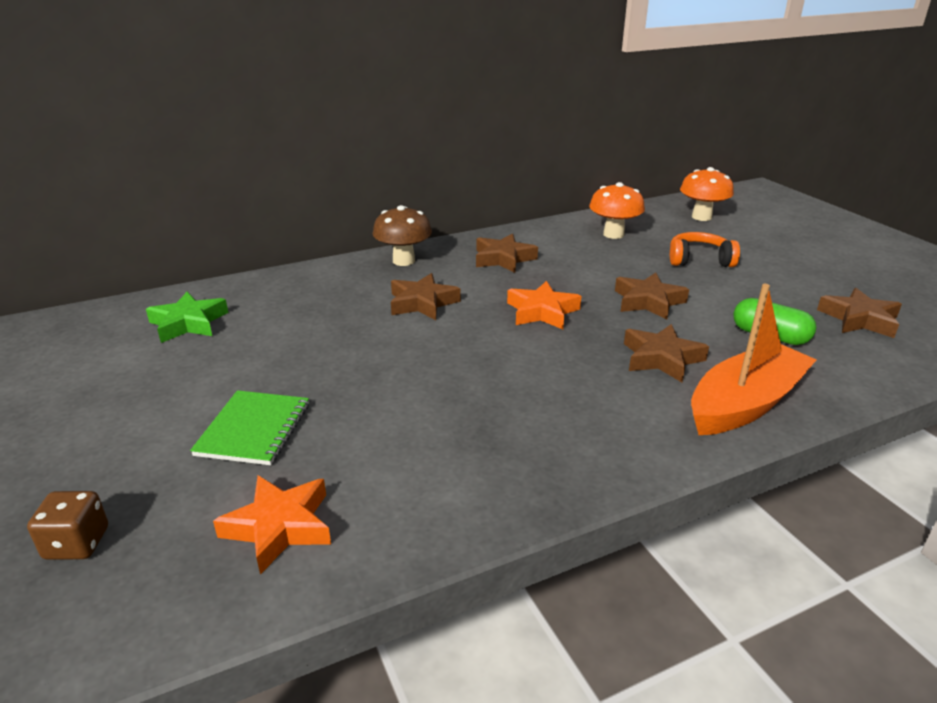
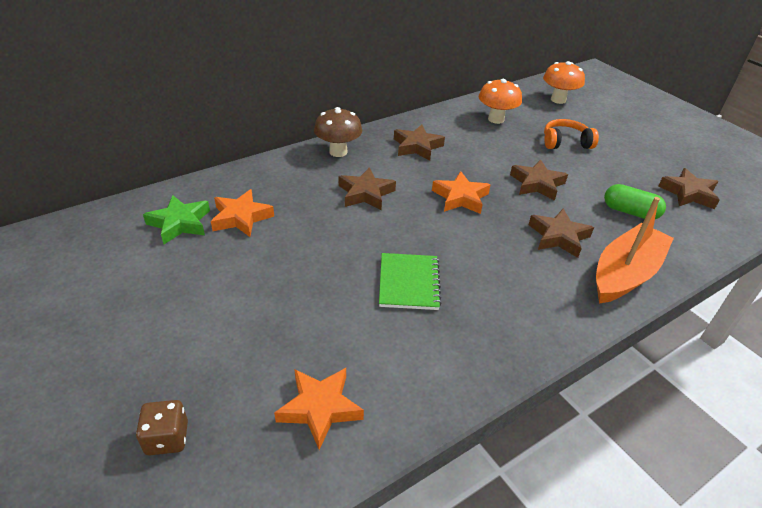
camera: 10 degrees left, 10 degrees up
green notebook [190,390,309,465] -> green notebook moved to [379,253,442,310]
none -> orange star [211,189,274,237]

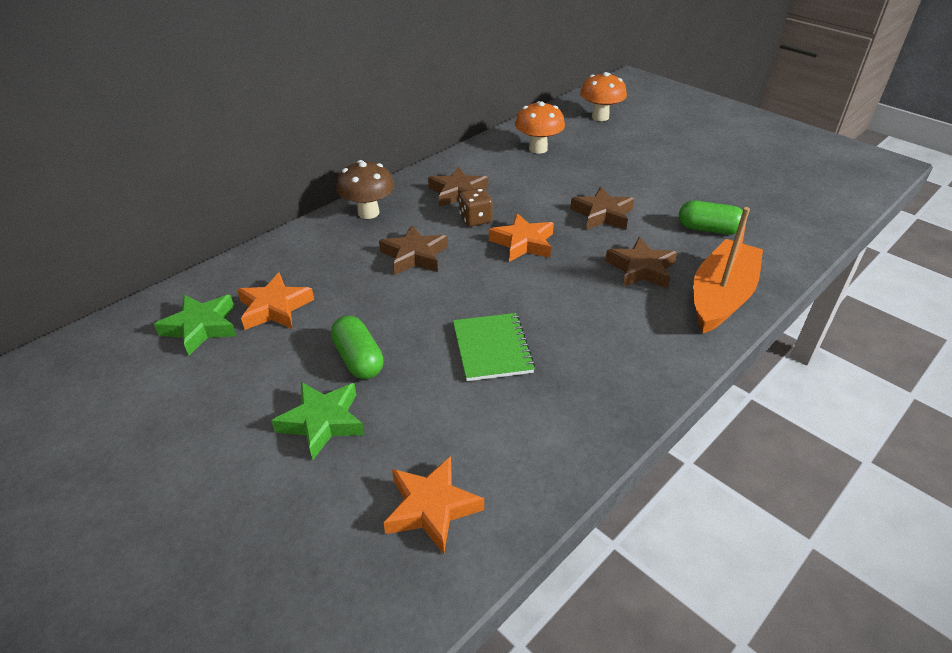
camera: 10 degrees left, 0 degrees up
brown dice [136,400,188,456] -> brown dice moved to [459,188,493,227]
orange headphones [544,119,599,149] -> none
brown star [658,168,720,209] -> none
none -> green star [271,382,365,460]
none -> green capsule [331,316,384,379]

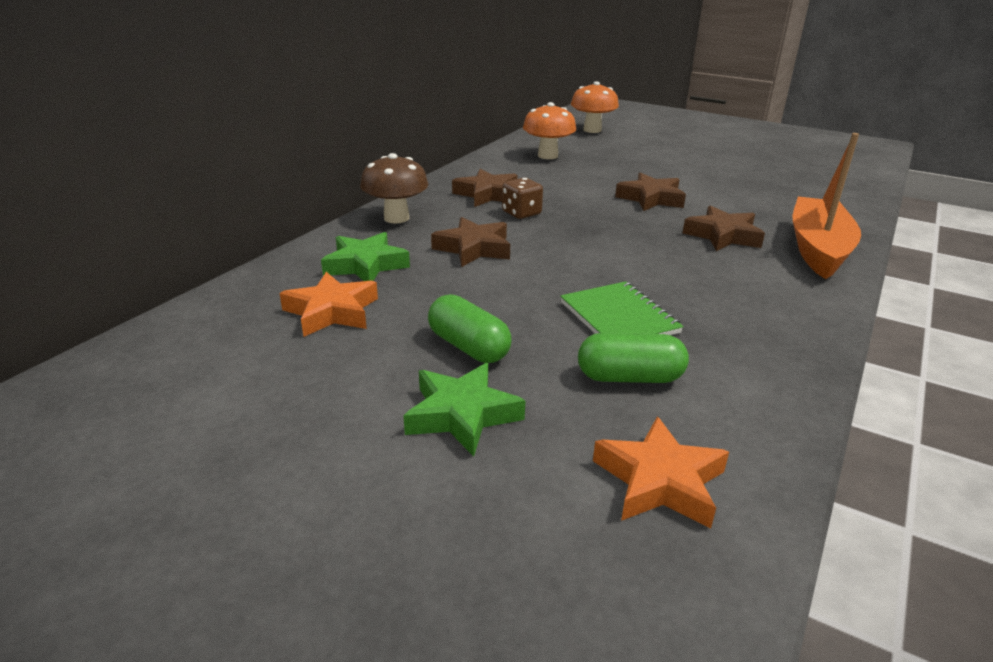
camera: 15 degrees left, 10 degrees down
green star [154,295,236,356] -> green star moved to [321,232,410,281]
orange star [489,213,554,262] -> none
green capsule [679,201,743,235] -> green capsule moved to [578,333,689,383]

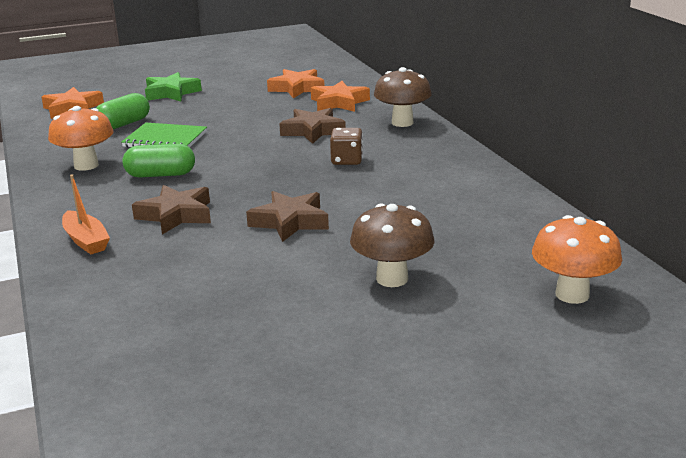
camera: 130 degrees right, 5 degrees down
green star [321,232,410,281] -> orange star [311,81,370,112]
green capsule [428,294,511,363] -> green capsule moved to [123,143,195,178]
brown star [452,169,518,207] -> none
orange mushroom [523,102,576,159] -> orange mushroom moved to [48,106,114,171]
orange boat [792,133,861,279] -> orange boat [62,174,110,254], size x0.54
none -> brown mushroom [350,203,434,287]

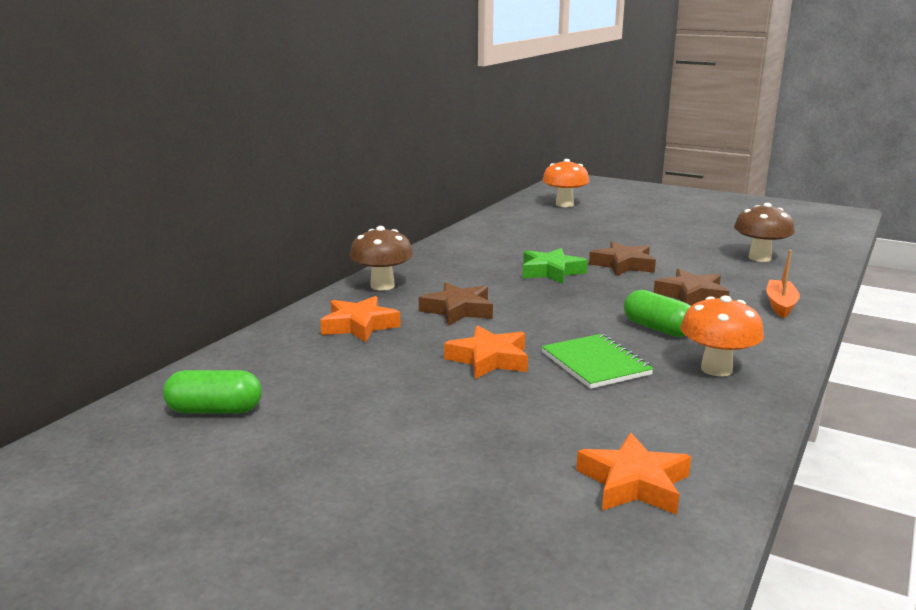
camera: 130 degrees left, 5 degrees down
green capsule [96,93,150,130] -> green capsule moved to [163,370,262,413]
green star [145,72,202,101] -> green star moved to [523,248,588,284]
orange star [267,69,324,98] -> orange star moved to [444,325,528,379]
brown dice [330,128,363,165] -> none
brown mushroom [350,203,434,287] -> brown mushroom moved to [734,203,795,262]

